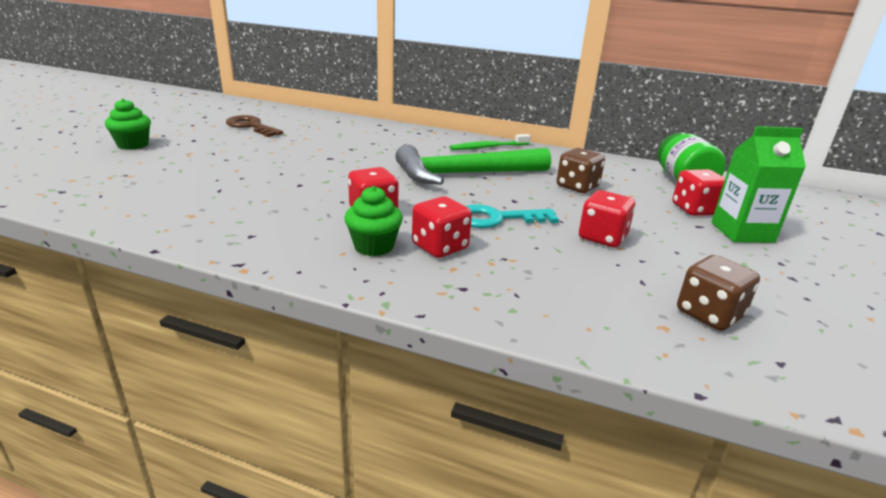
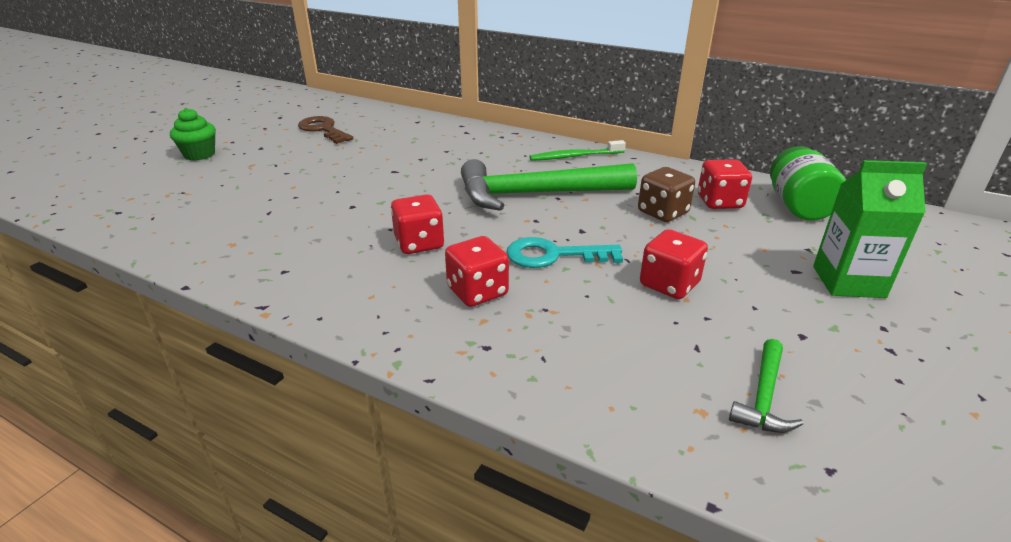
camera: 10 degrees right, 5 degrees up
green cupcake [344,186,403,256] -> none
red dice [672,169,725,216] -> red dice moved to [698,159,752,209]
brown dice [677,255,760,331] -> green hammer [729,339,803,433]

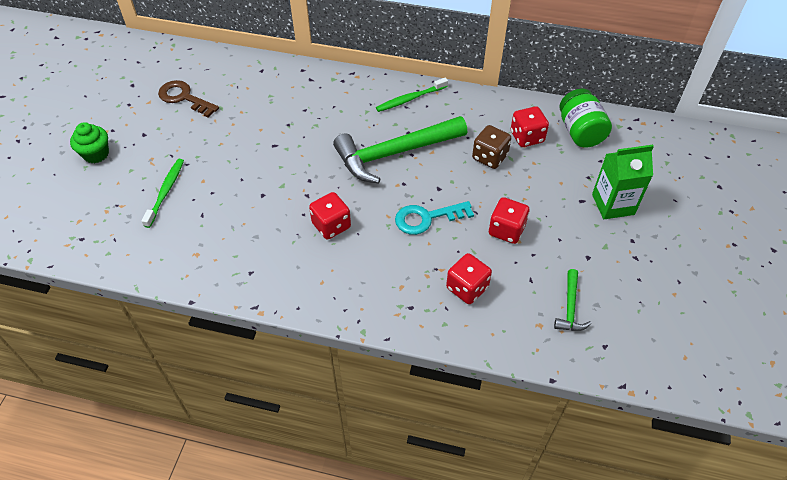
camera: 15 degrees left, 20 degrees up
red dice [445,236,509,307] -> red dice moved to [446,253,492,304]
none -> green toothbrush [141,159,184,228]

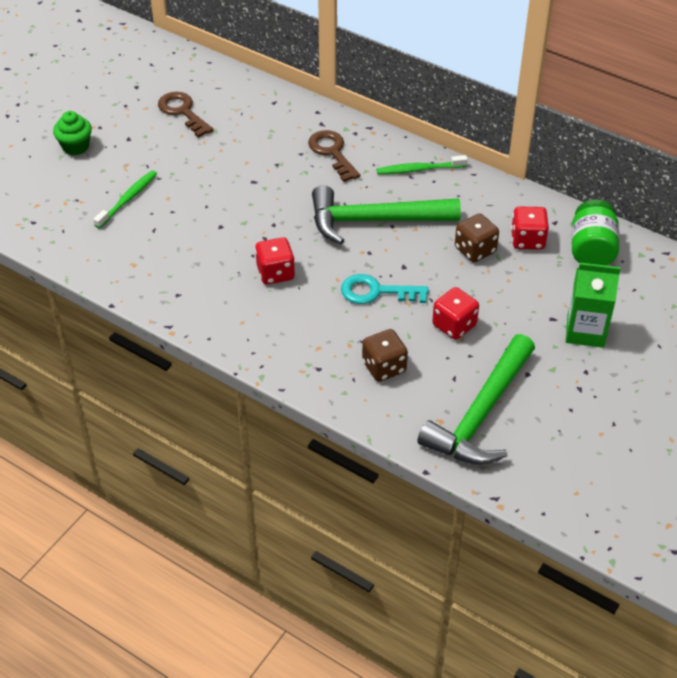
camera: 20 degrees right, 5 degrees down
red dice [446,253,492,304] -> brown dice [362,329,408,382]
green hammer [554,269,591,331] -> green hammer [417,334,535,465], size x2.20
none -> brown key [308,130,360,182]

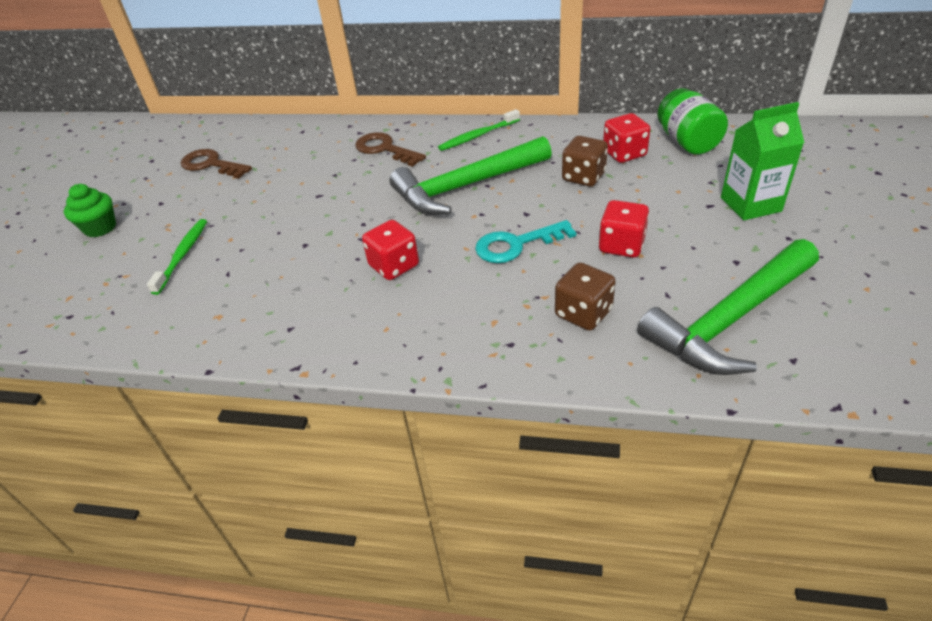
camera: 20 degrees left, 5 degrees down
green hammer [417,334,535,465] -> green hammer turned 45 degrees clockwise [637,239,819,375]

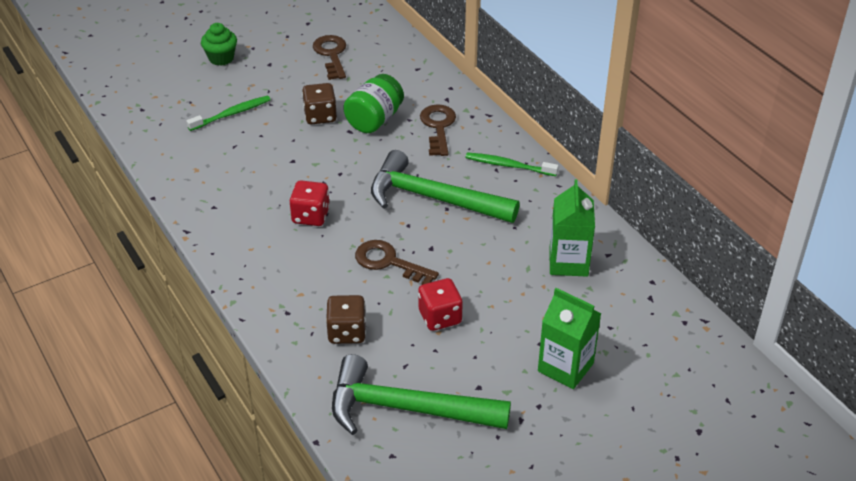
camera: 45 degrees right, 0 degrees up
turquoise key [475,220,576,263] -> brown key [355,240,439,285]
brown dice [562,136,608,187] -> brown dice moved to [302,83,337,124]
red dice [603,113,650,163] -> green carton [549,179,595,277]
green jar [657,88,728,155] -> green jar moved to [343,74,404,133]

